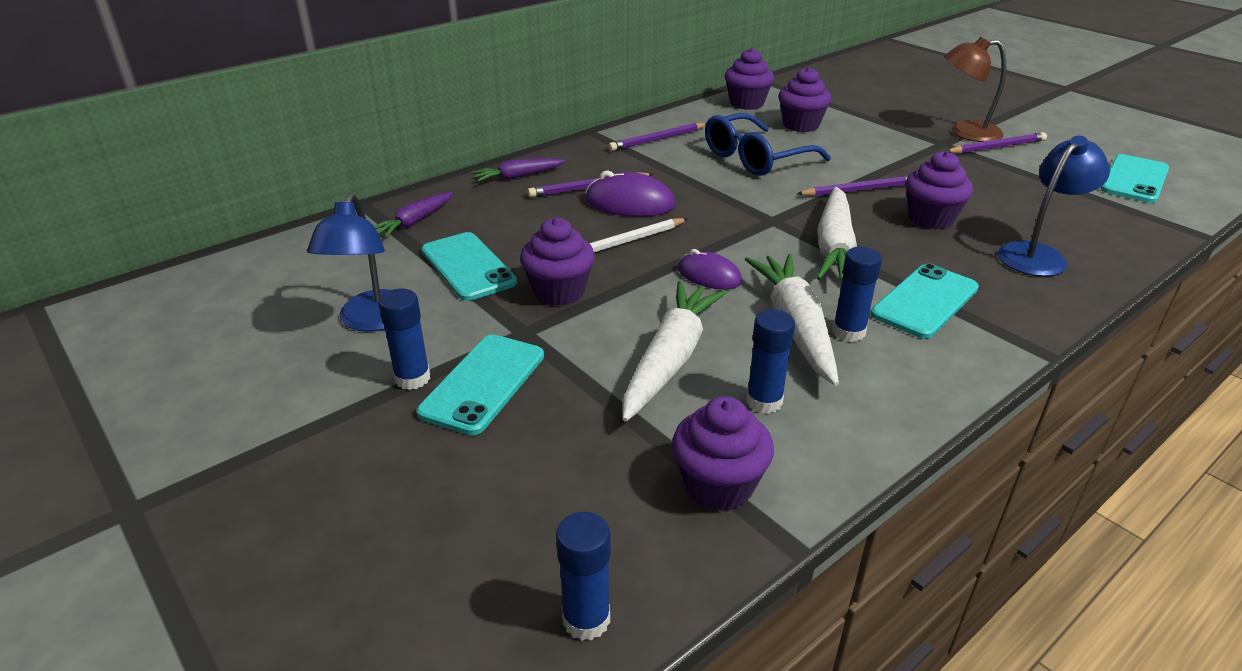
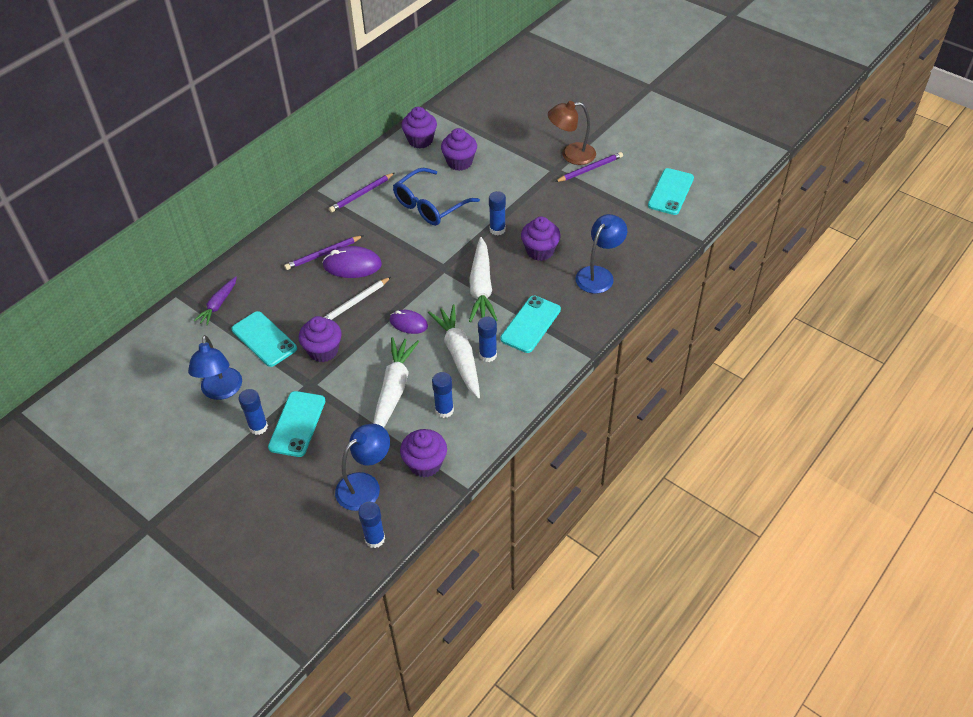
camera: 10 degrees left, 15 degrees up
purple carrot [471,158,566,182] -> none
purple pencil [797,175,908,196] -> blue glue stick [489,191,506,235]
none -> blue lamp [335,424,390,511]

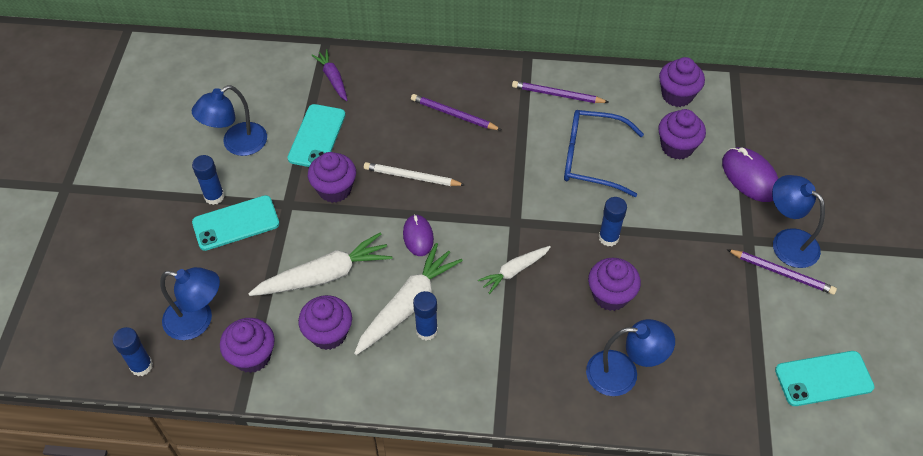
camera: 55 degrees right, 5 degrees up
purple carrot [194,277,237,326] -> purple carrot turned 75 degrees clockwise [311,49,348,101]
purple mouse [322,246,382,278] -> purple mouse moved to [722,147,778,202]
blue glue stick [432,372,454,418] -> purple cupcake [298,295,352,350]
white carrot [469,237,497,322] -> white carrot [478,246,551,294], size x0.58
turquoise phone [500,296,561,353] -> none
brown lamp [548,101,596,165] -> blue lamp [772,175,825,268]

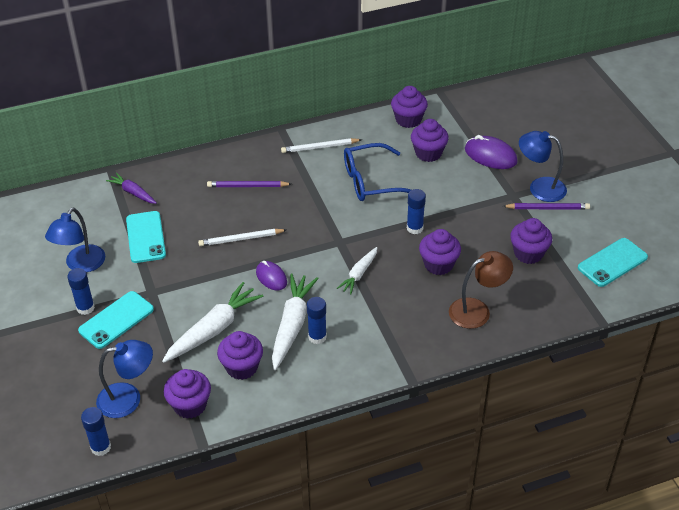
camera: 25 degrees left, 10 degrees down
purple cupcake [308,152,356,203] -> purple cupcake moved to [510,218,552,264]
purple pencil [512,81,609,103] -> white pencil [281,138,362,153]
blue lamp [586,319,675,396] -> brown lamp [449,251,513,329]

